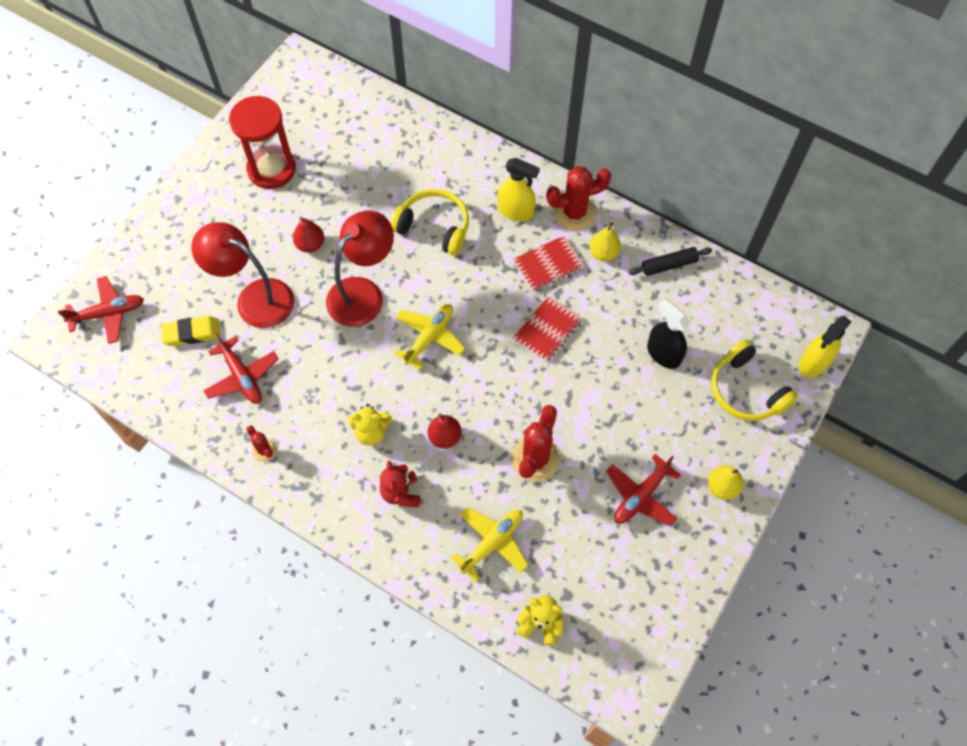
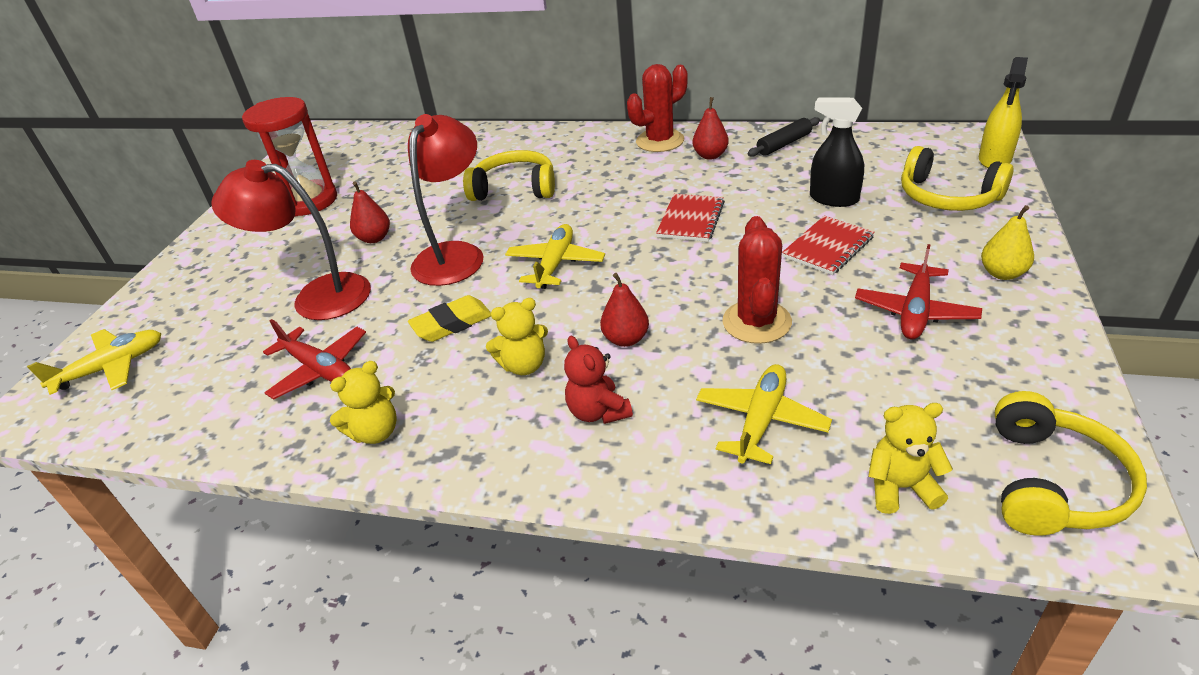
camera: 15 degrees left, 25 degrees down
red plane [58,276,144,344] -> yellow plane [27,329,161,395]
yellow eraser [161,316,221,346] -> yellow eraser moved to [408,295,491,342]
red cactus [246,426,277,462] -> yellow teddy bear [330,361,397,444]
yellow spray bottle [498,158,540,222] -> none
red notebook [513,236,584,292] -> red notebook moved to [782,215,875,275]
yellow pear [590,222,621,261] -> red pear [693,97,729,159]
none -> yellow headphones [995,391,1147,536]

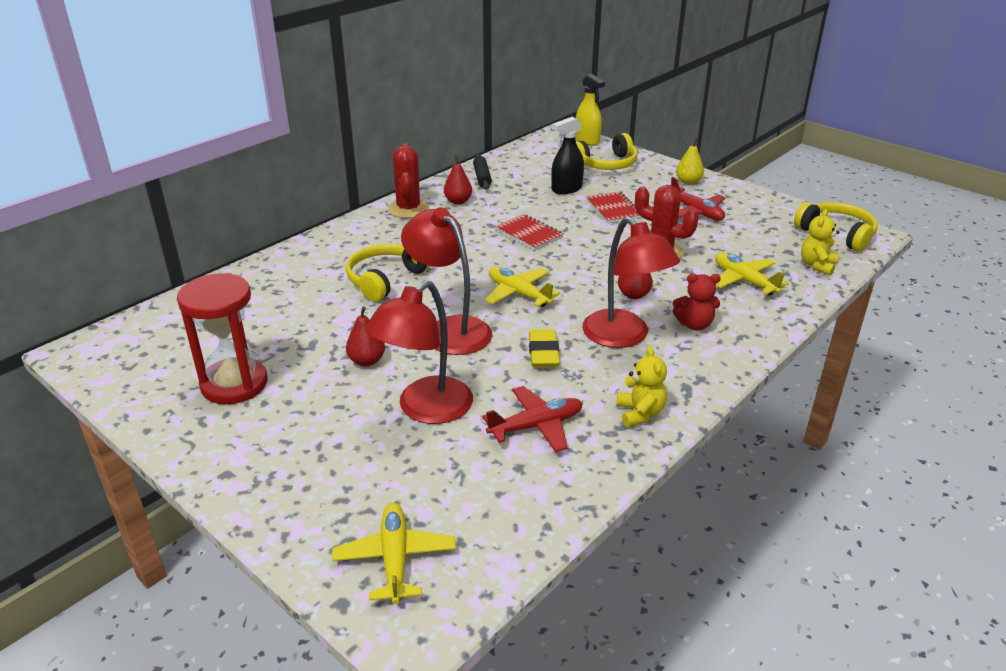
camera: 65 degrees left, 5 degrees down
yellow teddy bear [486,298,548,375] -> red lamp [582,217,680,348]

